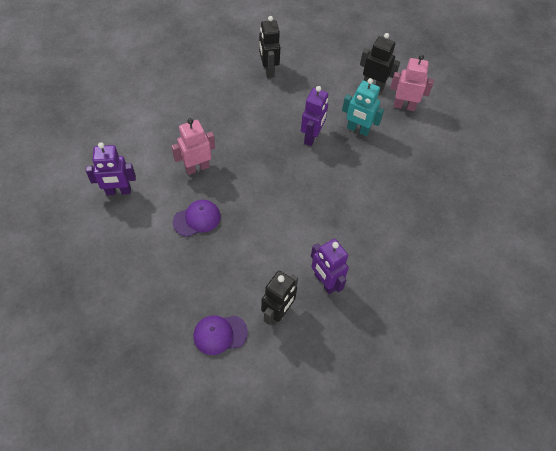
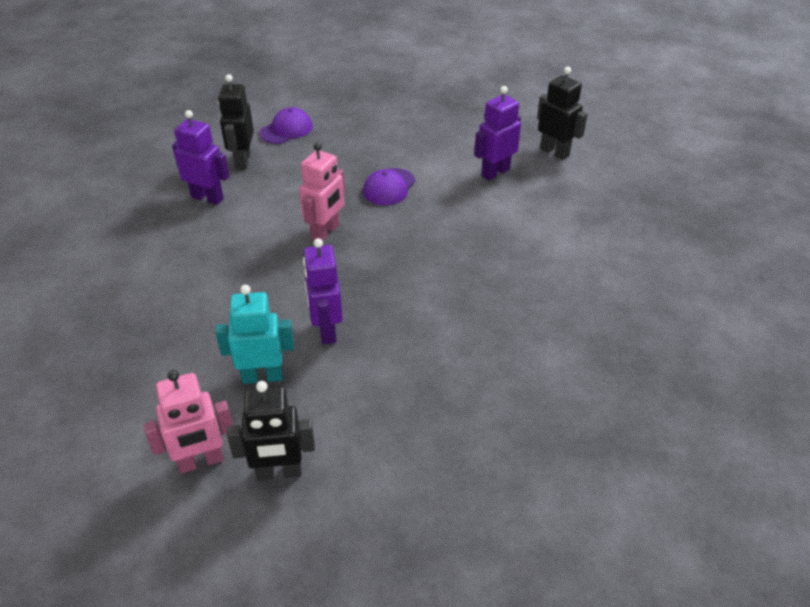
camera: 150 degrees right, 15 degrees down
pink robot [171,118,215,175] -> pink robot moved to [299,142,345,241]
black robot [259,16,281,78] -> black robot moved to [537,67,588,160]

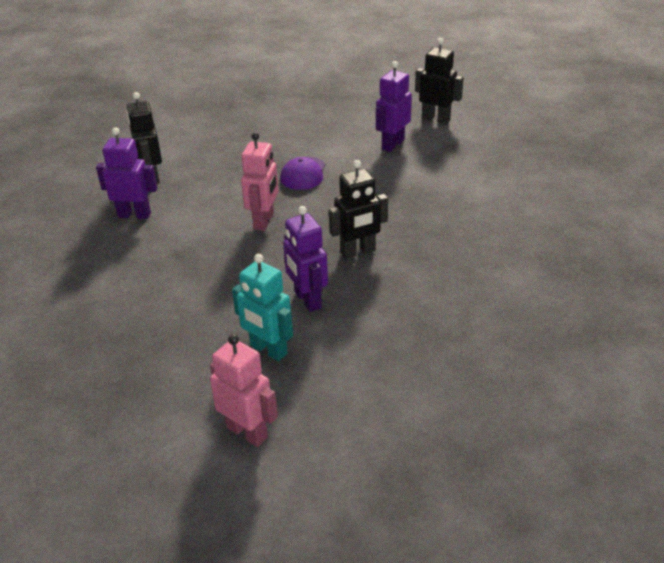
camera: 15 degrees left, 5 degrees down
pink robot [144,370,233,474] -> pink robot turned 105 degrees counterclockwise [210,334,278,447]
turquoise robot [215,285,294,384] -> turquoise robot turned 120 degrees counterclockwise [232,254,293,361]
black robot [227,381,315,480] -> black robot moved to [329,160,388,259]
purple cap [259,107,313,144] -> none

